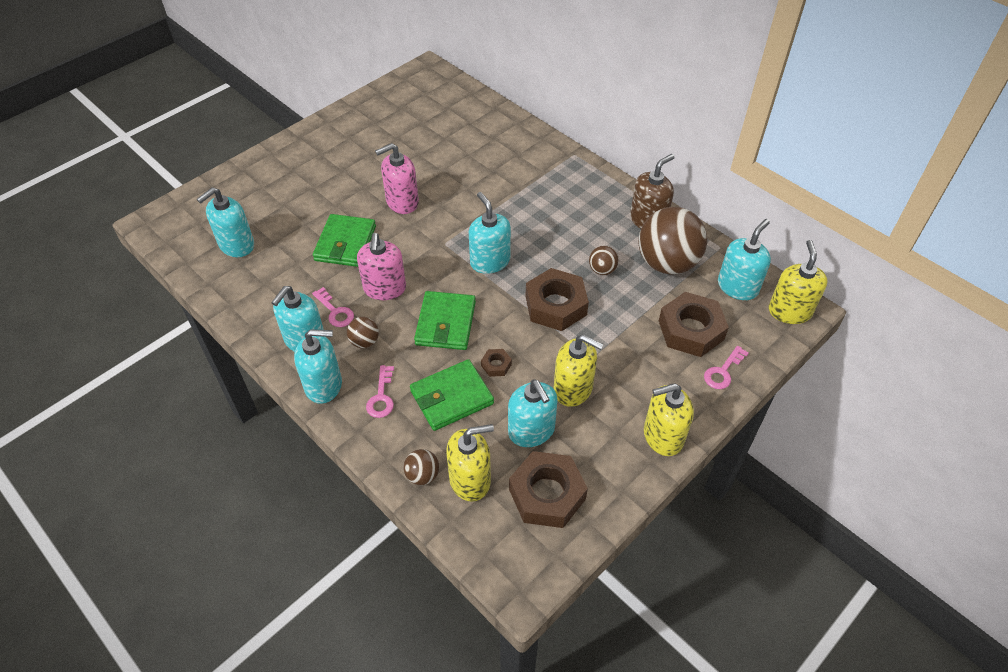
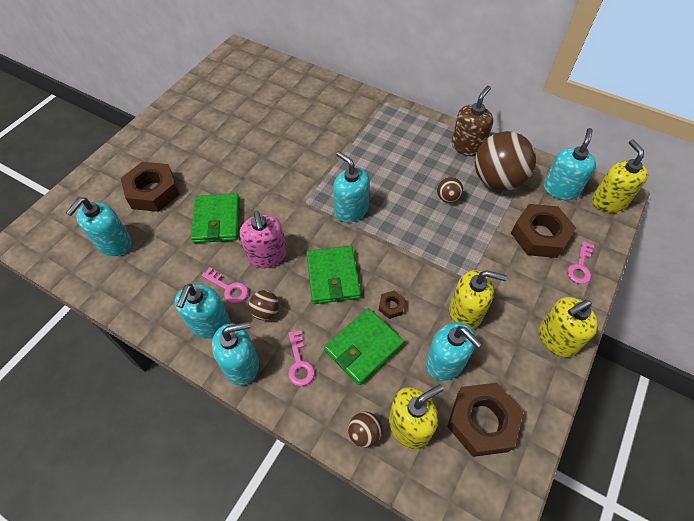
camera: 15 degrees left, 5 degrees up
pink soap dispenser [375,143,419,214] -> none
brown nut [526,268,589,331] -> brown nut moved to [121,162,179,212]

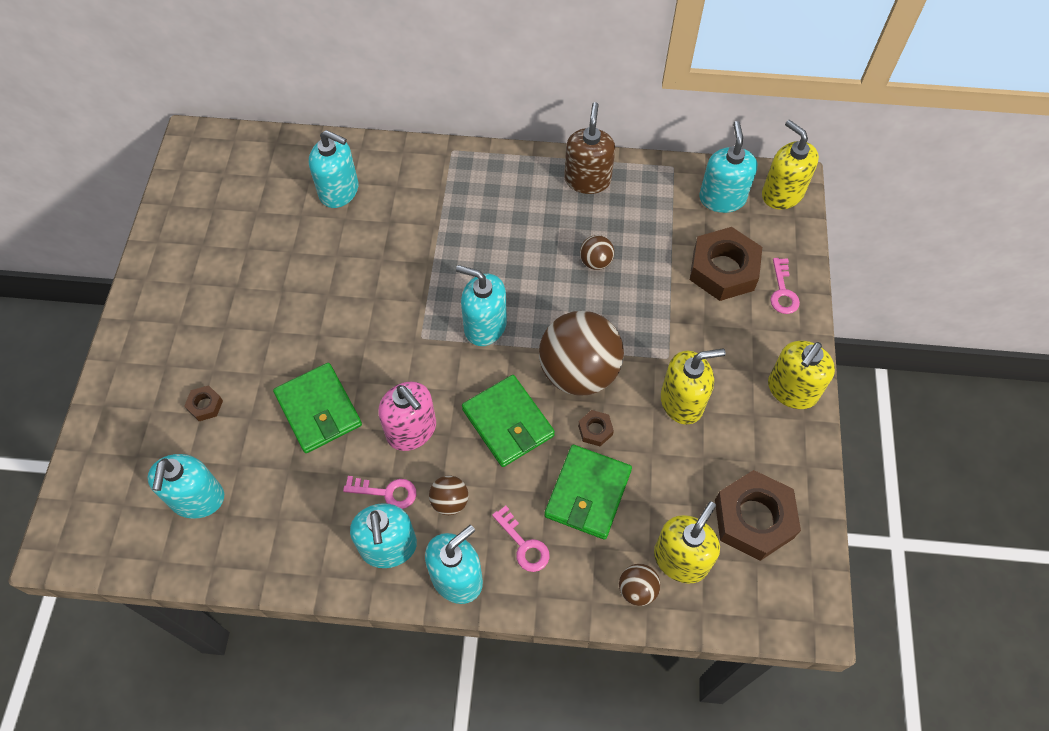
camera: 25 degrees left, 5 degrees up
brown nut [121,162,179,212] -> brown nut [184,385,223,421], size x0.44
turquoise soap dispenser [425,322,482,381] -> turquoise soap dispenser moved to [309,130,358,208]
brown ball [475,131,536,191] -> brown ball moved to [539,311,624,396]

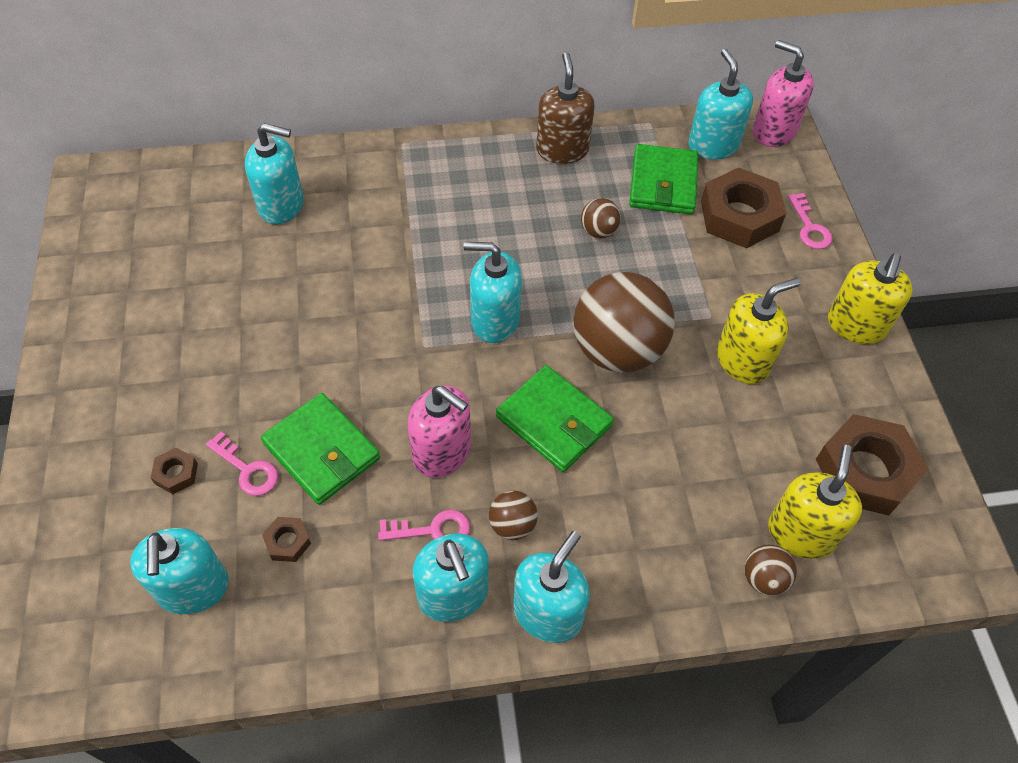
camera: 15 degrees left, 5 degrees down
pink key [492,506,550,572] -> pink key moved to [206,432,278,496]
green wallet [544,445,632,540] -> green wallet moved to [629,144,698,215]
brown nut [578,410,614,446] -> brown nut moved to [262,517,311,562]
yellow soap dispenser [762,120,819,209] -> pink soap dispenser [753,40,814,147]

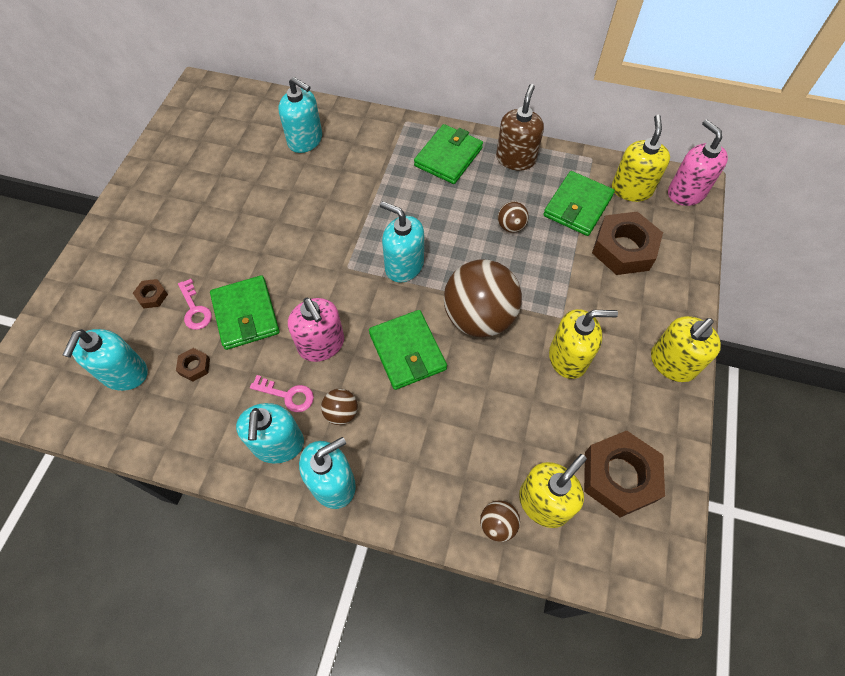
camera: 25 degrees right, 5 degrees up
turquoise soap dispenser [688,49,753,160] -> yellow soap dispenser [612,115,670,202]
pink key [788,193,833,249] -> none
none -> green wallet [414,124,483,184]

